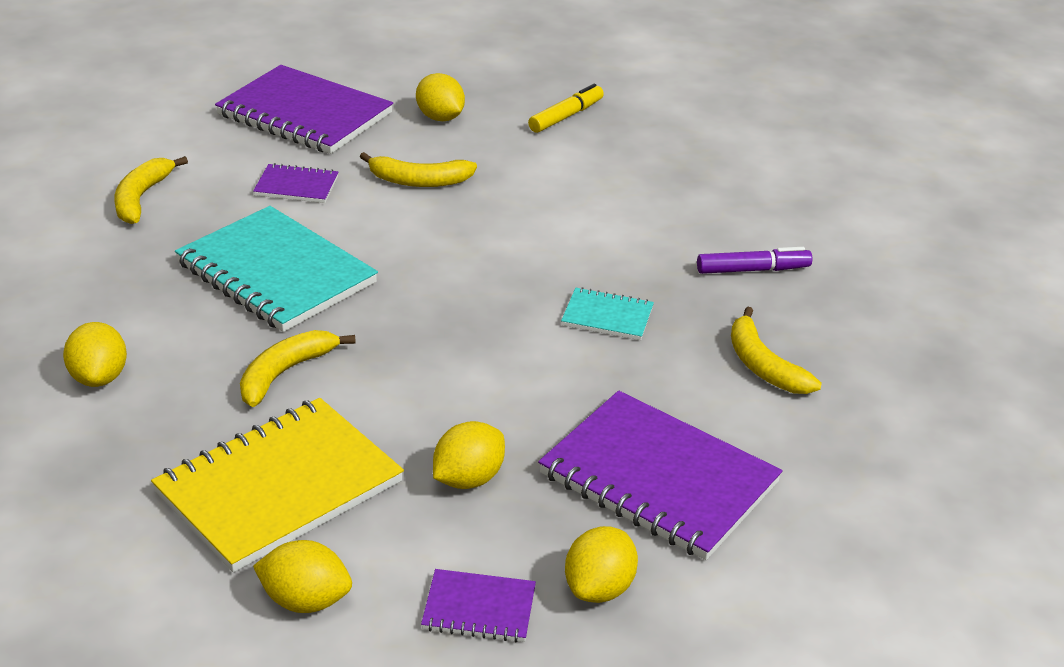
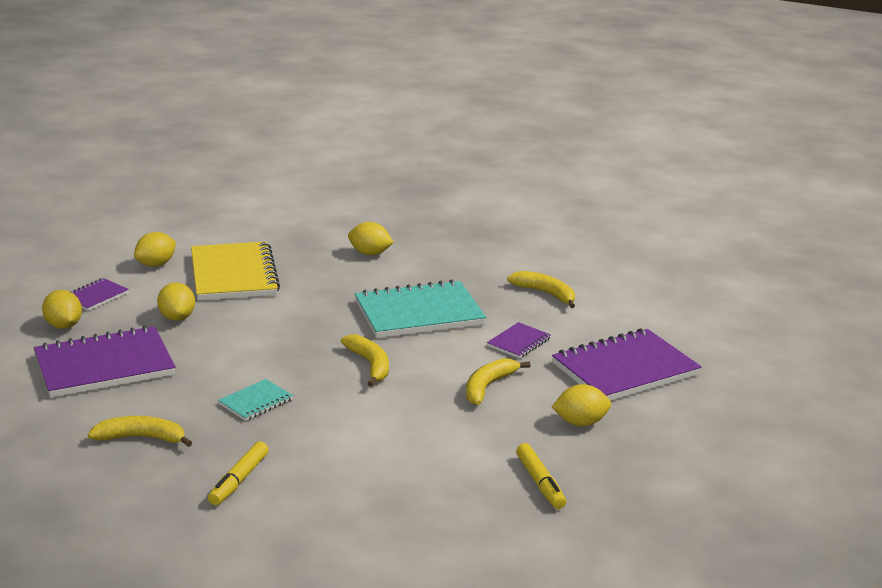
camera: 120 degrees right, 10 degrees down
yellow banana [240,330,356,407] -> yellow banana moved to [341,335,389,387]
purple marker [697,247,812,274] -> yellow marker [208,441,269,505]

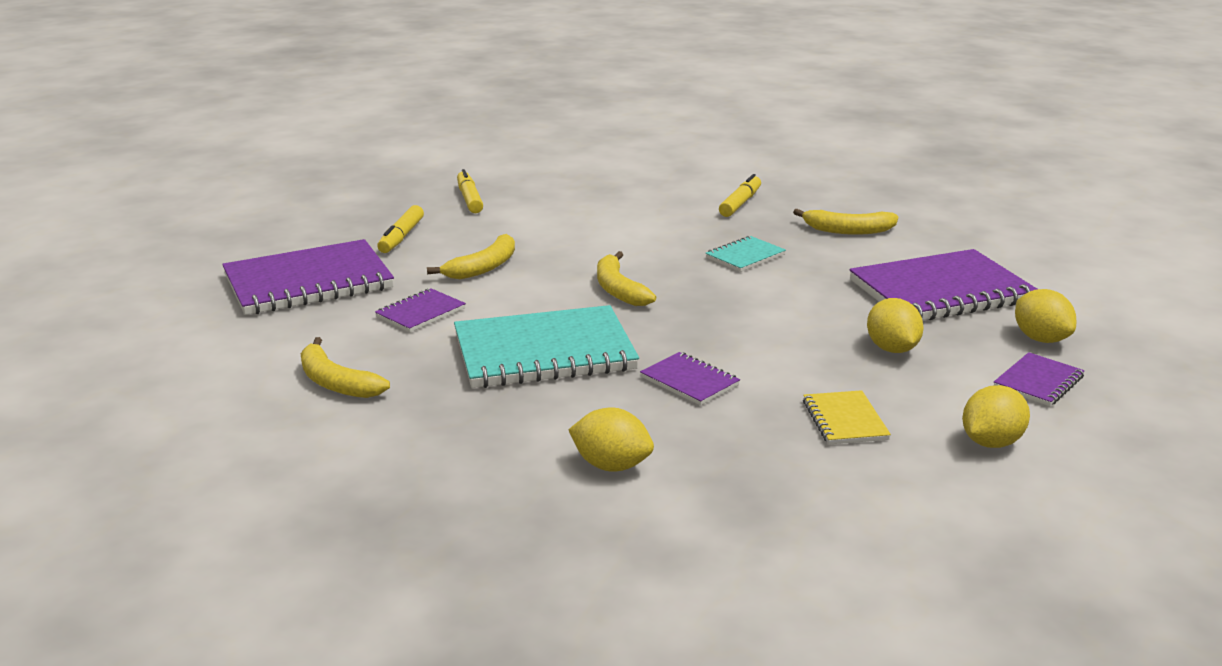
camera: 175 degrees left, 0 degrees up
yellow notebook [191,241,280,300] -> yellow notebook [803,390,891,444], size x0.47
yellow lemon [552,384,611,426] -> yellow marker [377,205,424,253]
none -> purple notebook [640,352,740,406]

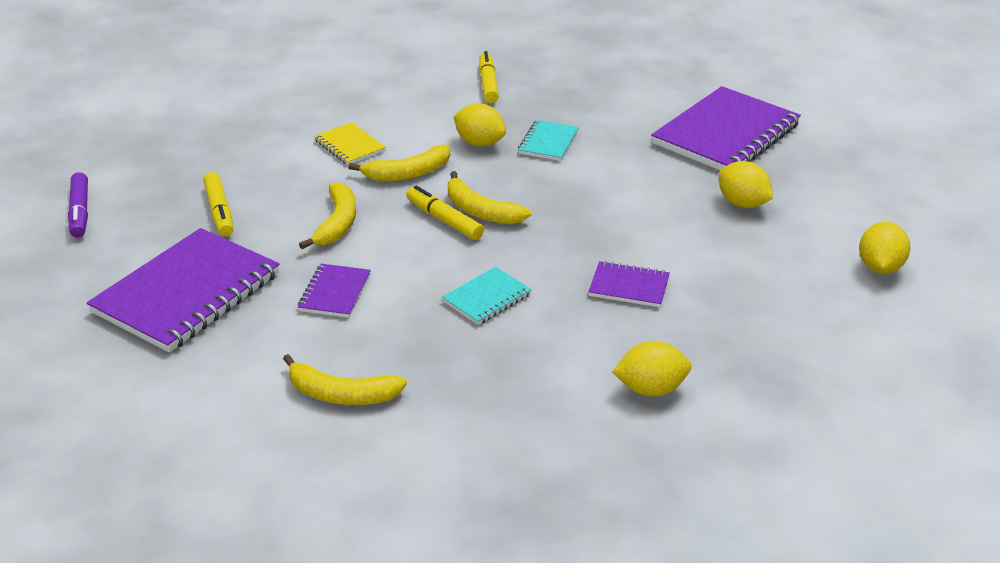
camera: 30 degrees left, 10 degrees up
turquoise notebook [454,305,639,388] -> turquoise notebook [442,267,532,325], size x0.47
yellow marker [457,169,483,213] -> yellow marker moved to [406,185,484,240]
yellow banana [793,209,898,235] -> yellow banana moved to [348,145,450,181]
yellow notebook [803,390,891,444] -> yellow notebook moved to [314,122,385,165]
purple notebook [994,352,1085,406] -> none
yellow lemon [1015,289,1076,343] -> yellow lemon moved to [453,103,506,147]
none -> purple marker [68,172,88,238]

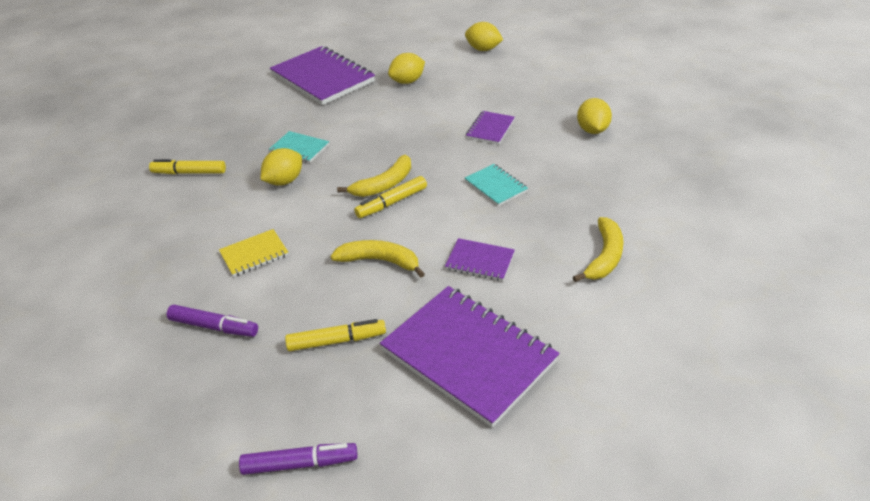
camera: 80 degrees left, 5 degrees up
yellow banana [348,145,450,181] -> none
none -> purple marker [167,305,258,337]

